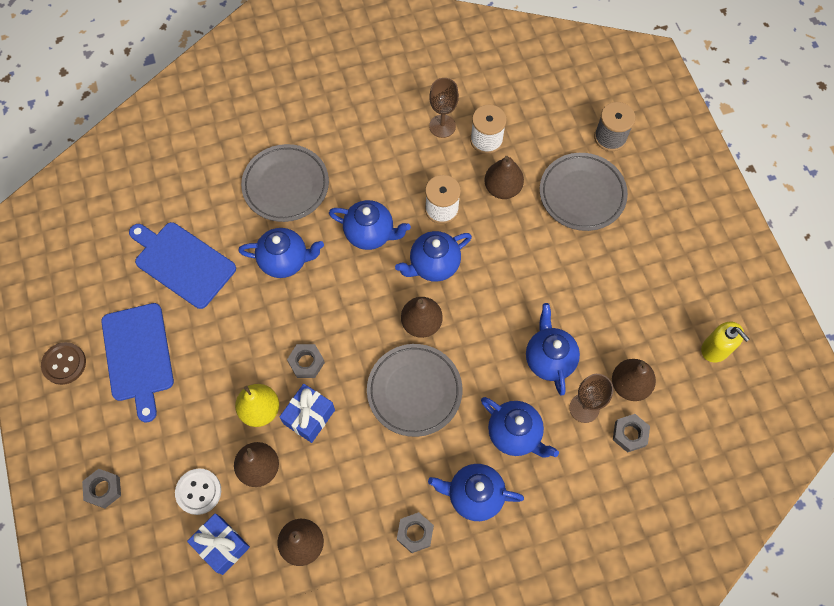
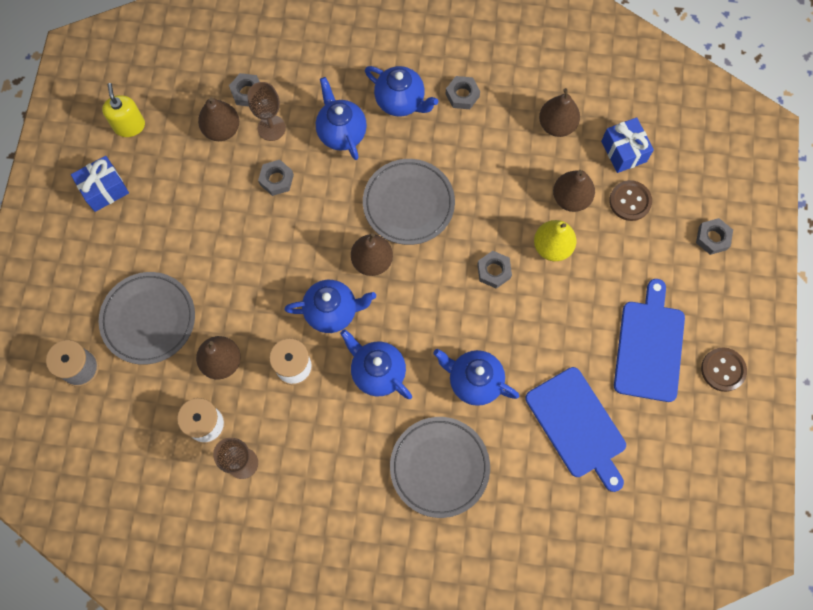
camera: 155 degrees left, 5 degrees up
white button [175,469,221,515] -> brown button [609,180,652,221]
blue gift [280,384,335,443] -> blue gift moved to [71,156,129,212]
blue teapot [526,303,580,395] -> grey nut [258,160,294,196]

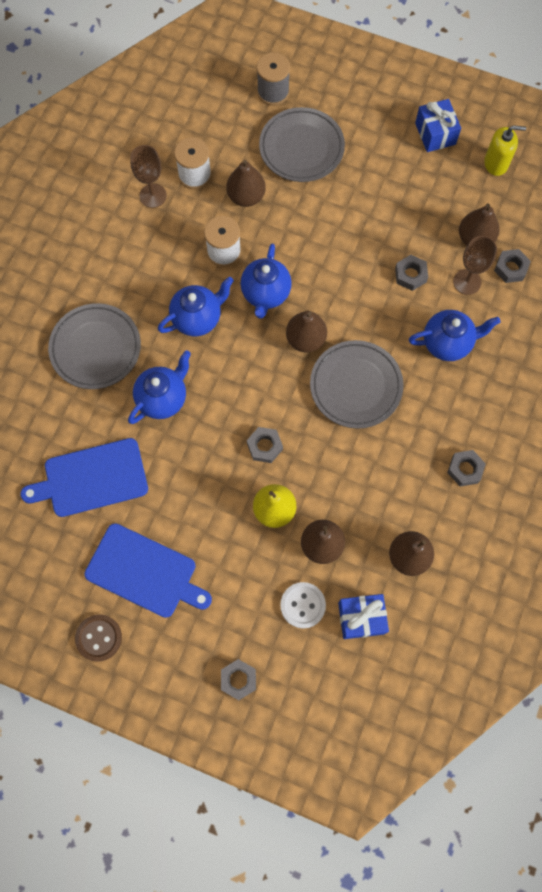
camera: 105 degrees right, 0 degrees up
blue teapot [365,66,438,116] -> none
brown button [609,180,652,221] -> white button [280,582,326,629]

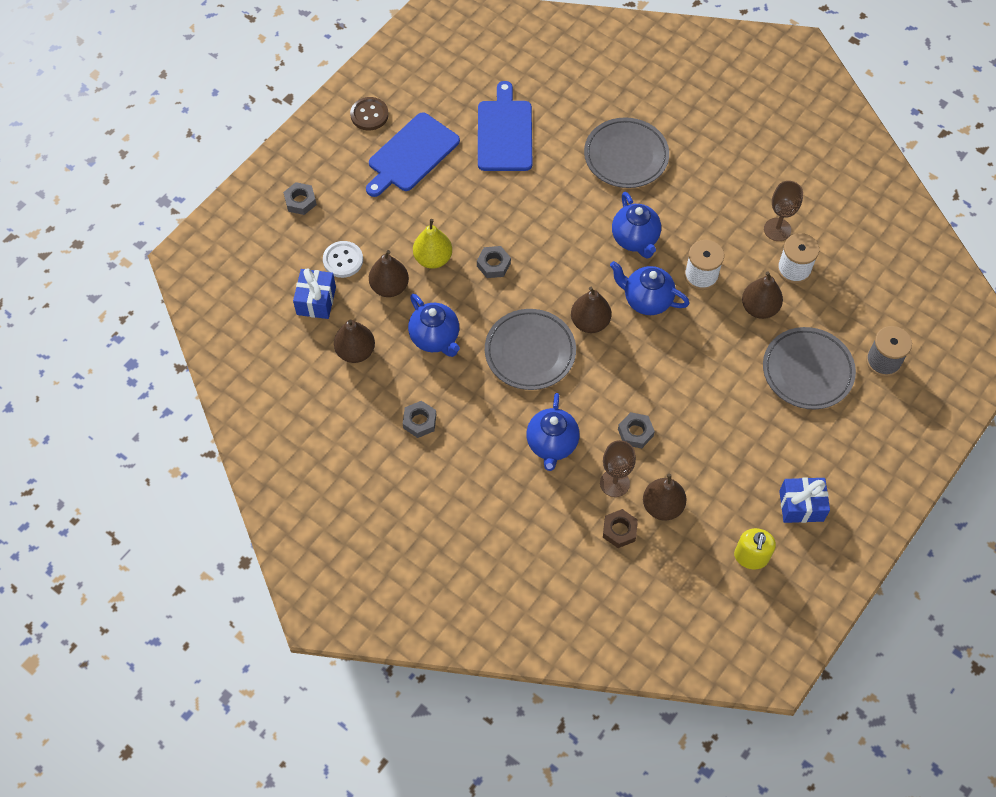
camera: 105 degrees right, 10 degrees down
blue teapot [128,350,191,424] -> blue teapot moved to [408,294,460,357]
grey nut [494,249,531,283] -> brown nut [603,509,638,548]

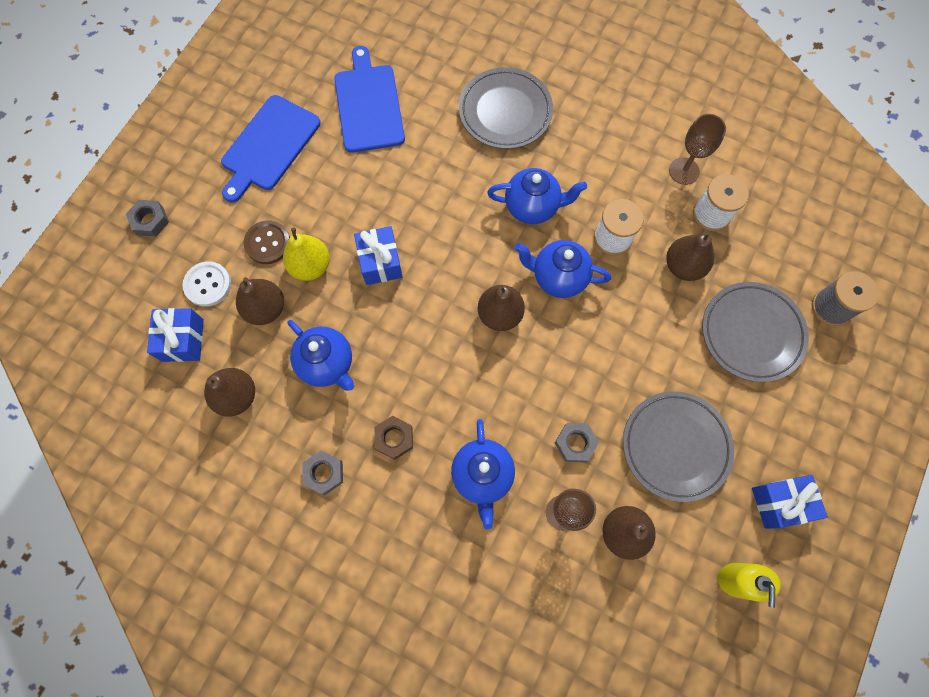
camera: 10 degrees left, 10 degrees up
brown button [350,97,389,130] -> brown button moved to [244,220,290,264]
grey nut [477,246,511,278] -> blue gift [354,226,403,285]
grey plate [485,309,576,390] -> grey plate moved to [623,391,734,502]
brown nut [603,509,638,548] -> brown nut moved to [374,416,413,460]
blue teapot [612,192,661,259] -> blue teapot turned 60 degrees counterclockwise [487,168,587,224]

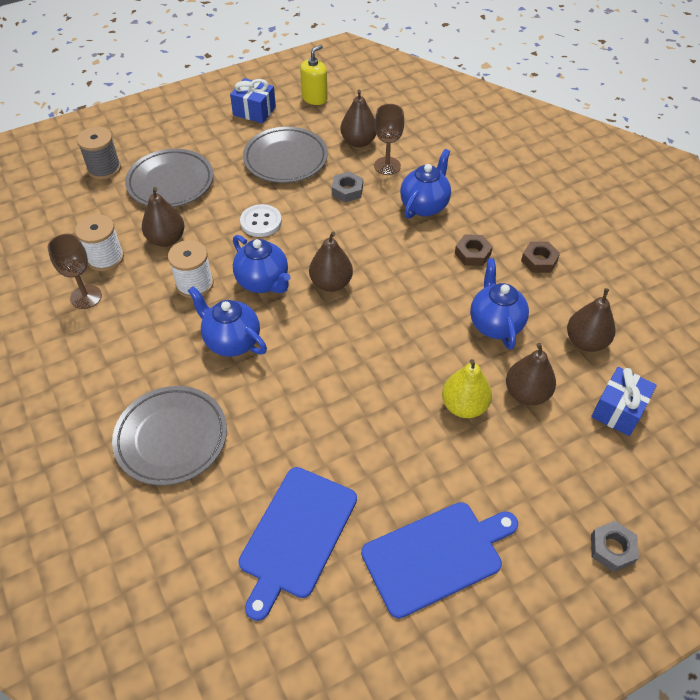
camera: 145 degrees left, 20 degrees down
white button [183,261,231,307] -> white button moved to [240,204,282,237]
brown button [244,220,290,264] -> none
grey nut [303,451,343,495] -> brown nut [521,241,560,273]
blue gift [354,226,403,285] -> none

